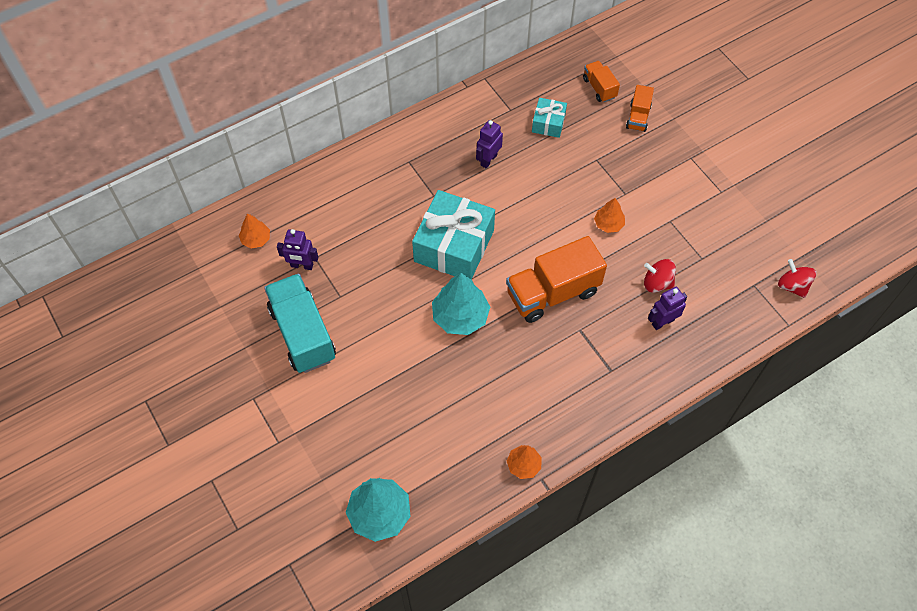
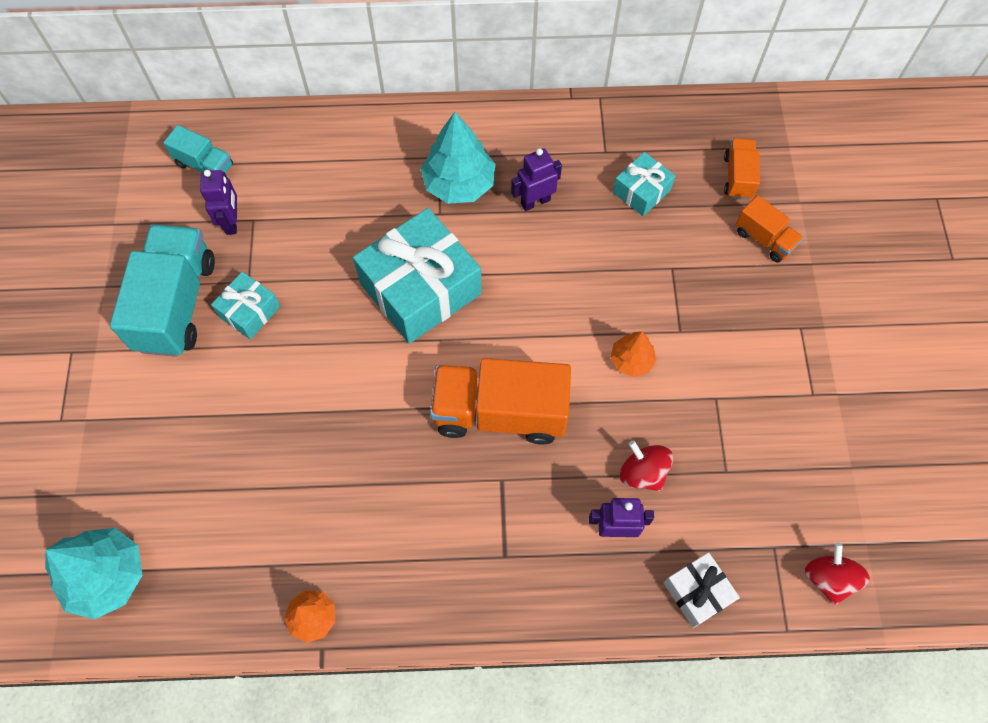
camera: 30 degrees right, 5 degrees up
orange tree [239,213,270,249] -> turquoise truck [163,125,233,173]
purple robot [277,229,318,270] -> purple robot turned 135 degrees counterclockwise [200,170,237,235]
turquoise tree [432,273,490,335] -> turquoise tree moved to [421,112,496,204]
orange truck [626,85,654,132] -> orange truck turned 90 degrees counterclockwise [736,195,804,263]
none -> turquoise gift [211,272,280,339]
none -> white gift [664,552,740,628]

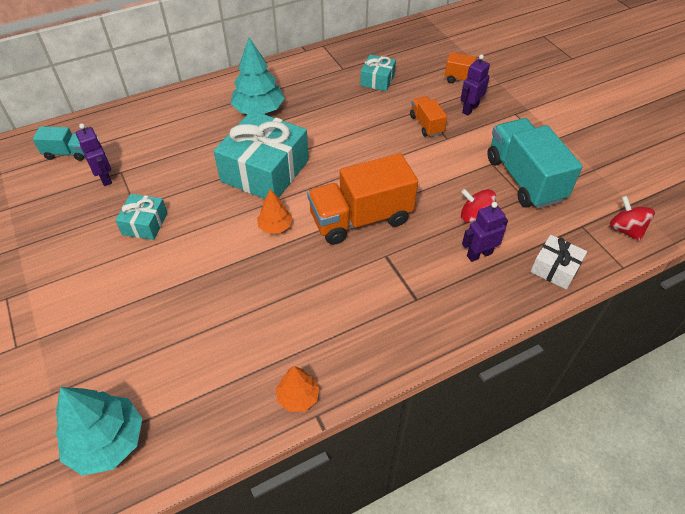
camera: 25 degrees left, 15 degrees down
turquoise truck [110,225,215,357] -> turquoise truck moved to [487,118,583,209]
purple robot [511,148,562,211] -> purple robot moved to [461,54,490,115]
orange tree [611,332,656,377] -> orange tree moved to [257,189,293,233]
orange truck [724,138,760,200] -> orange truck moved to [410,96,447,137]

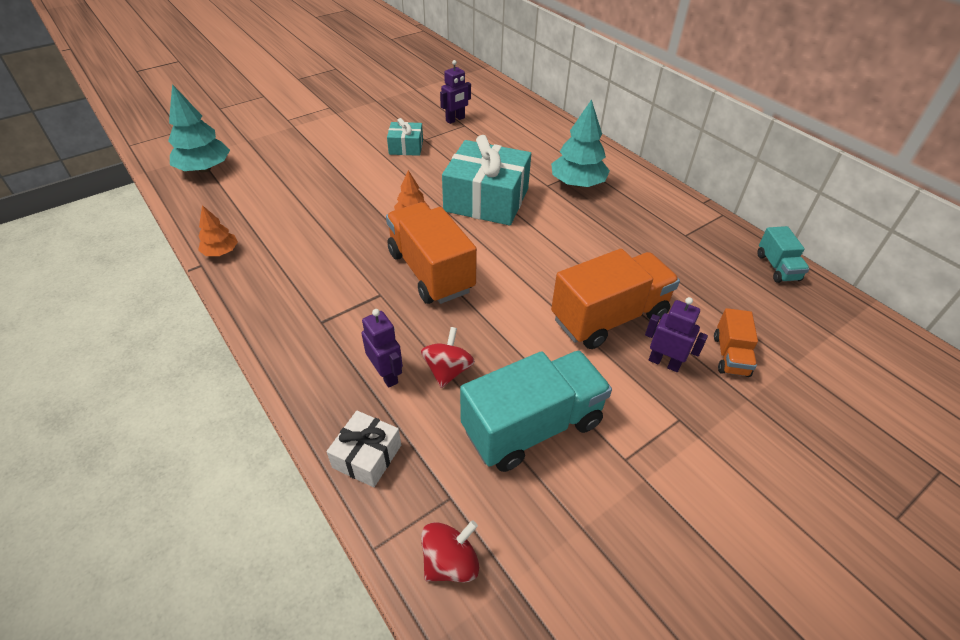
camera: 80 degrees right, 5 degrees down
turquoise truck [33,126,85,161] -> turquoise truck moved to [757,226,809,283]
turquoise gift [360,55,396,91] -> none
orange truck [410,96,447,137] -> orange truck [551,249,680,349], size x1.96

